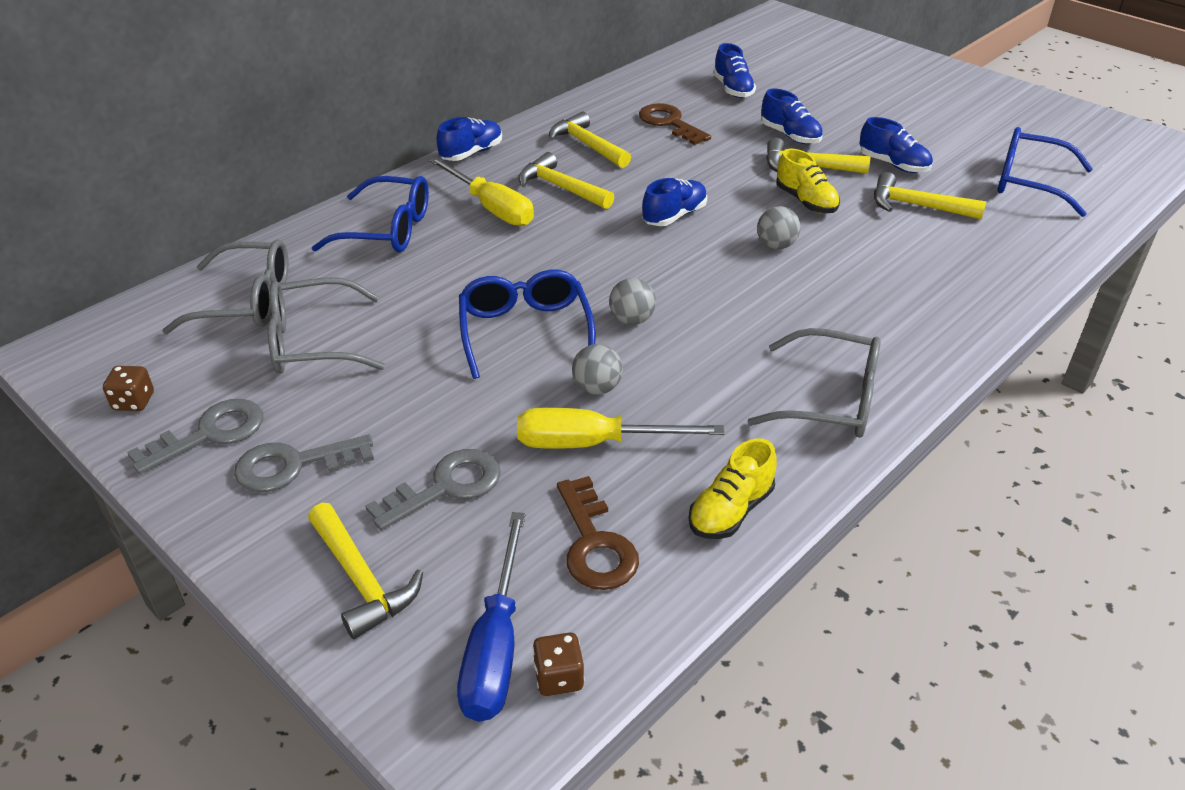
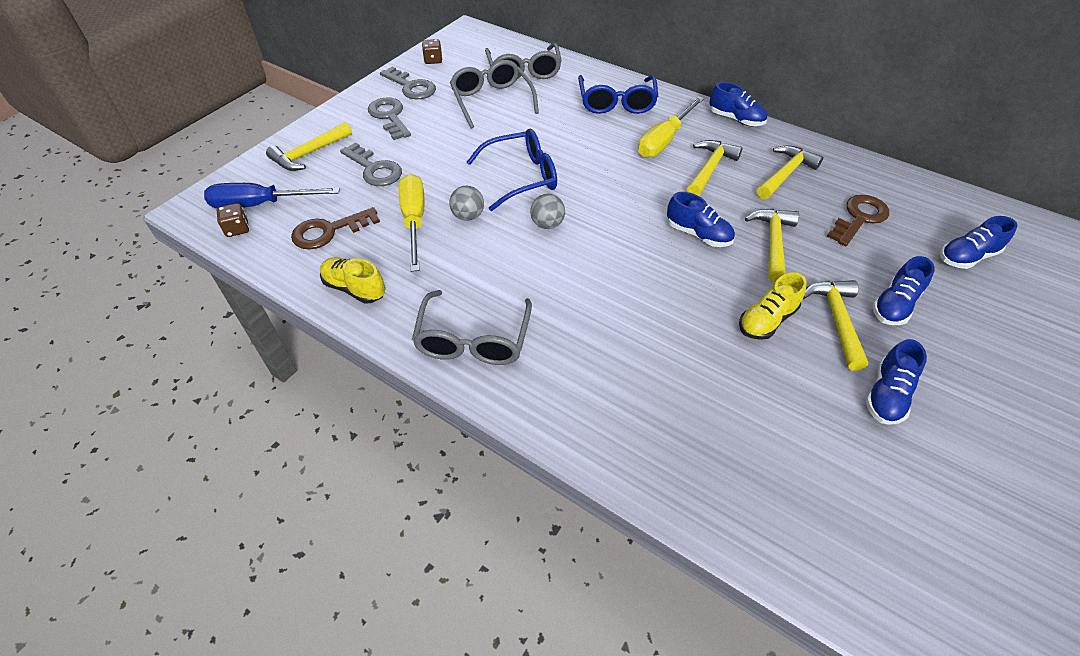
camera: 80 degrees right, 10 degrees up
grey ball [757,206,800,249] -> none
yellow hammer [874,172,987,219] -> yellow hammer moved to [745,209,799,282]
blue glasses [997,127,1093,217] -> none

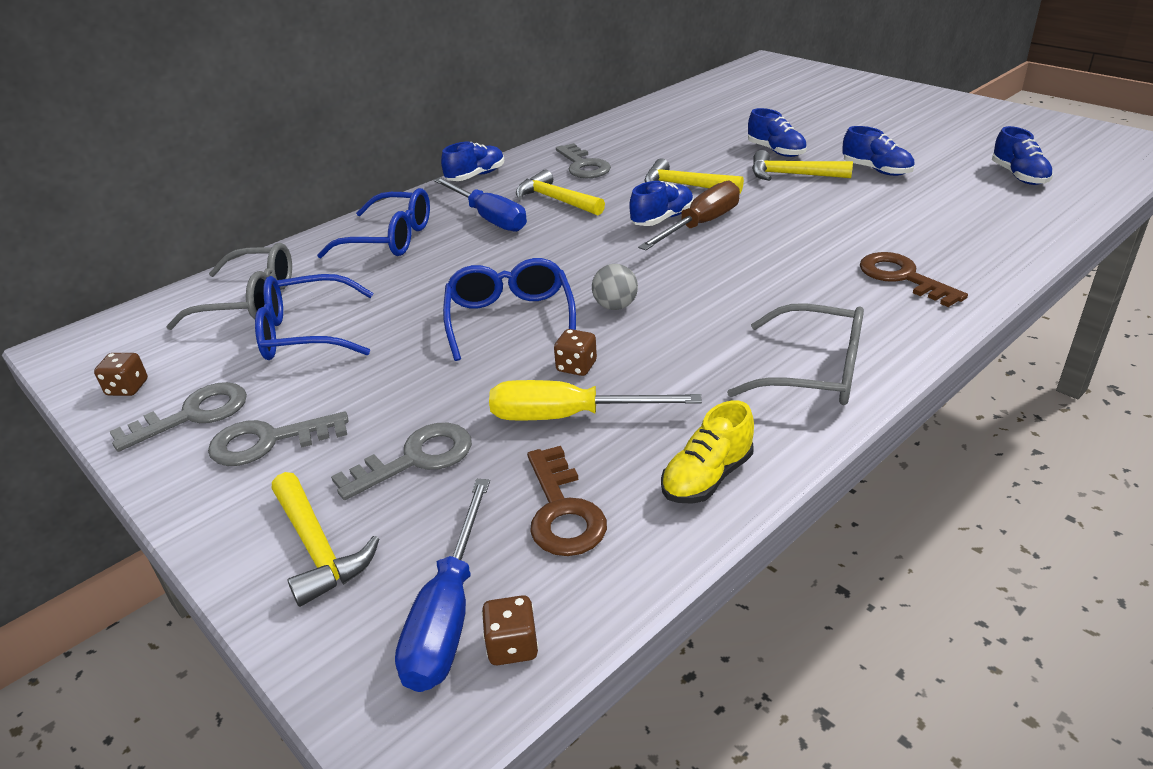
camera: 75 degrees left, 15 degrees down
grey ball [449,186,484,221] -> brown dice [554,329,597,376]
grey glasses [450,60,539,129] -> blue glasses [255,274,373,360]
yellow screwdriver [638,96,704,158] -> blue screwdriver [434,177,527,232]
yellow shoe [739,272,807,340] -> none
yellow hammer [757,145,823,199] -> grey key [556,143,611,178]
brown key [827,195,889,246] -> brown key moved to [860,252,968,307]
blue shoe [940,216,1017,269] -> blue shoe moved to [992,126,1053,185]
none -> brown screwdriver [638,181,740,250]

